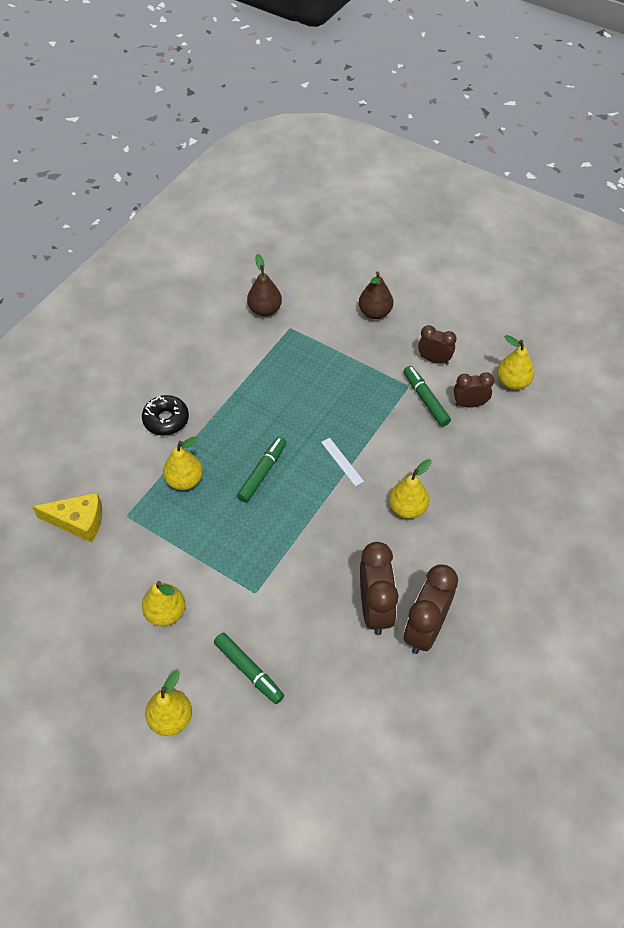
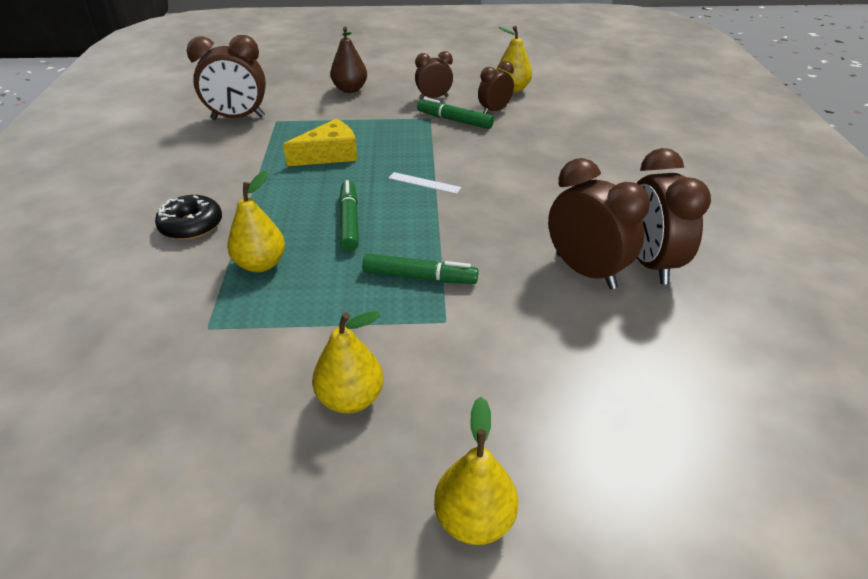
camera: 35 degrees left, 15 degrees down
yellow cheese [32,492,102,543] -> yellow cheese moved to [283,119,358,166]
green marker [214,632,284,704] -> green marker moved to [362,253,479,284]
brown pear [247,254,282,316] -> brown clock [187,35,266,120]
yellow pear [389,459,431,519] -> none

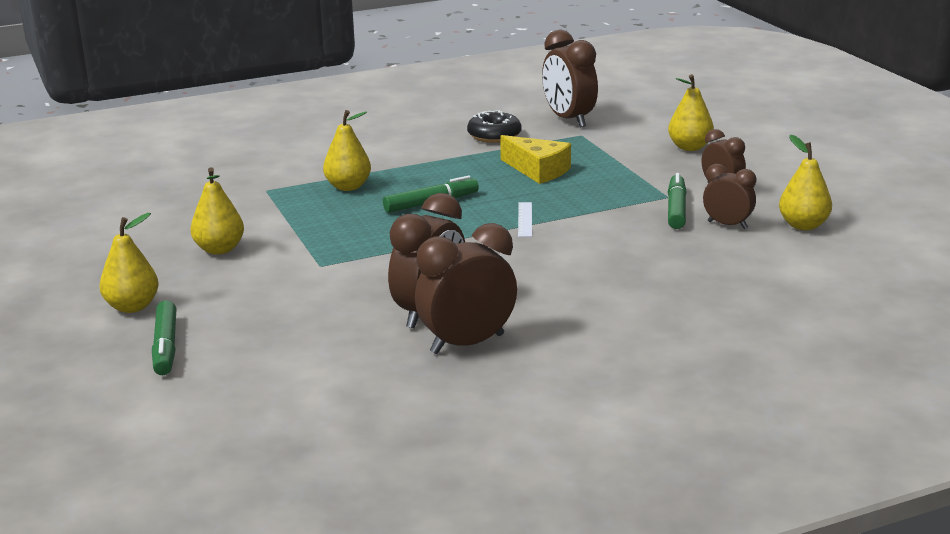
camera: 70 degrees right, 15 degrees down
black donut [155,195,222,240] -> black donut moved to [467,110,521,143]
brown pear [330,27,367,93] -> yellow pear [668,74,714,151]
green marker [362,253,479,284] -> green marker moved to [152,300,177,375]

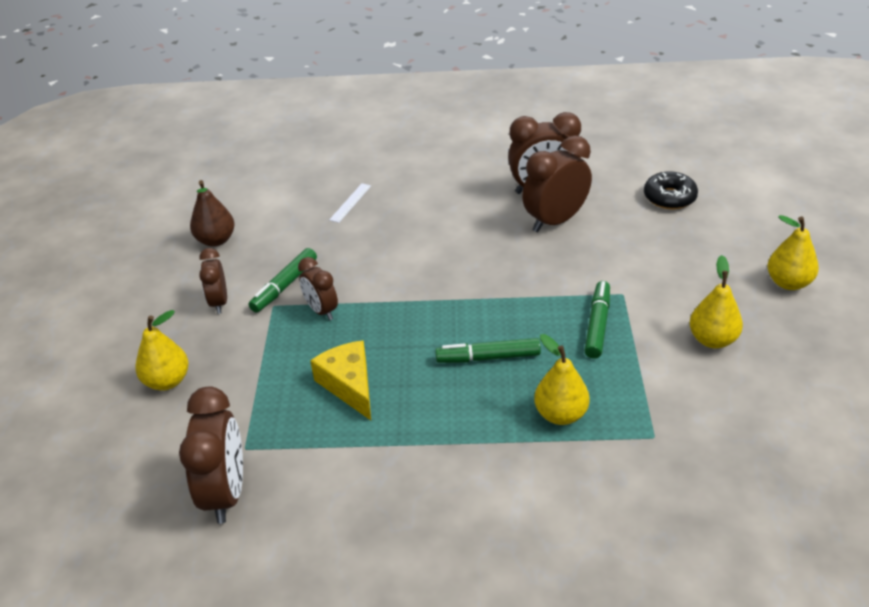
camera: 155 degrees left, 15 degrees up
green marker [152,300,177,375] -> green marker moved to [584,281,610,359]
black donut [467,110,521,143] -> black donut moved to [644,171,698,209]
white ruler [518,202,532,237] -> white ruler moved to [329,183,371,223]
brown clock [703,164,756,229] -> brown clock moved to [298,257,338,320]
yellow pear [779,135,832,230] -> brown pear [190,180,235,247]

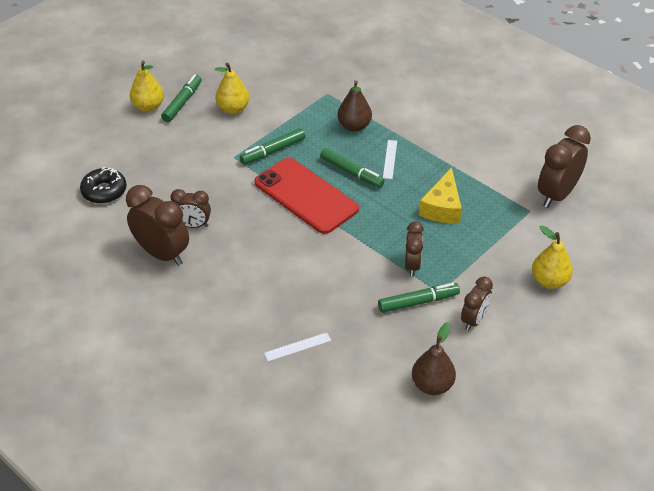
camera: 140 degrees left, 5 degrees up
brown clock [522,135,592,232] -> brown clock [171,189,211,228], size x0.60
yellow pear [534,334,590,425] -> brown pear [337,81,372,132]
none -> green marker [161,74,202,122]
none -> red phone [254,158,359,234]
none -> white ruler [383,140,397,179]

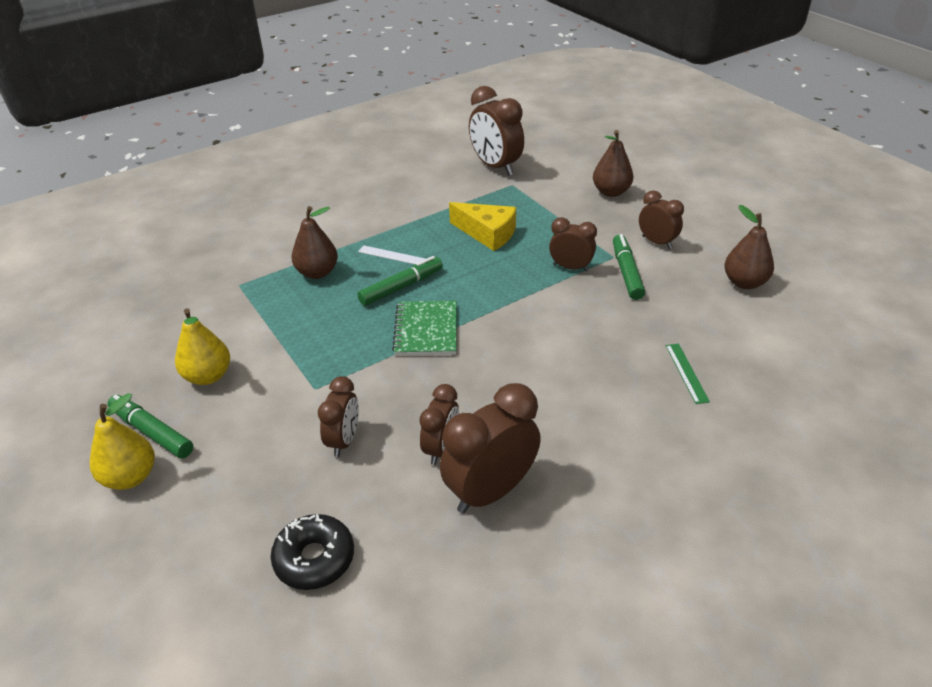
camera: 75 degrees left, 5 degrees down
green marker [240,128,306,164] -> none
red phone [254,158,359,234] -> green notebook [392,301,457,356]
white ruler [264,333,331,361] -> green ruler [666,344,710,404]
yellow pear [532,225,573,289] -> brown pear [593,130,633,197]
none -> brown clock [318,376,359,457]

